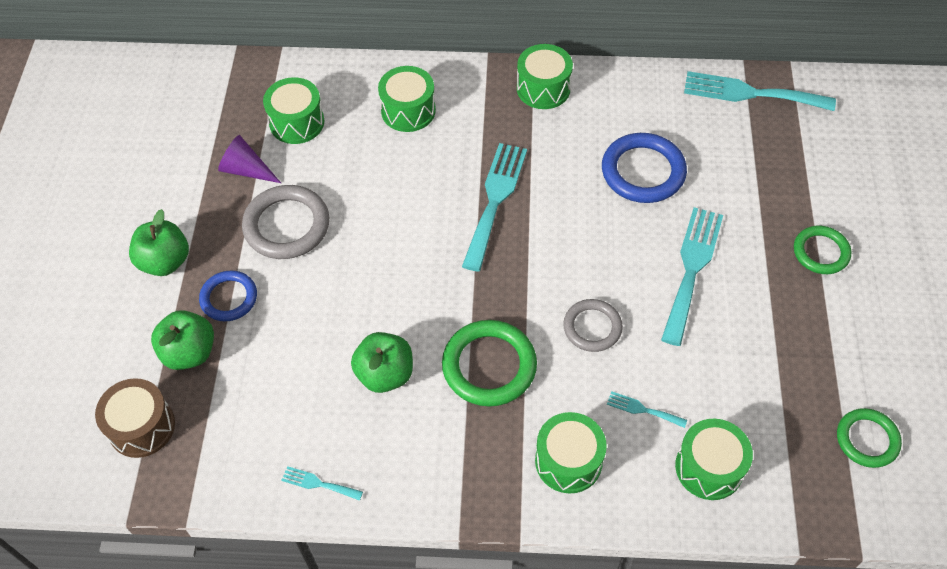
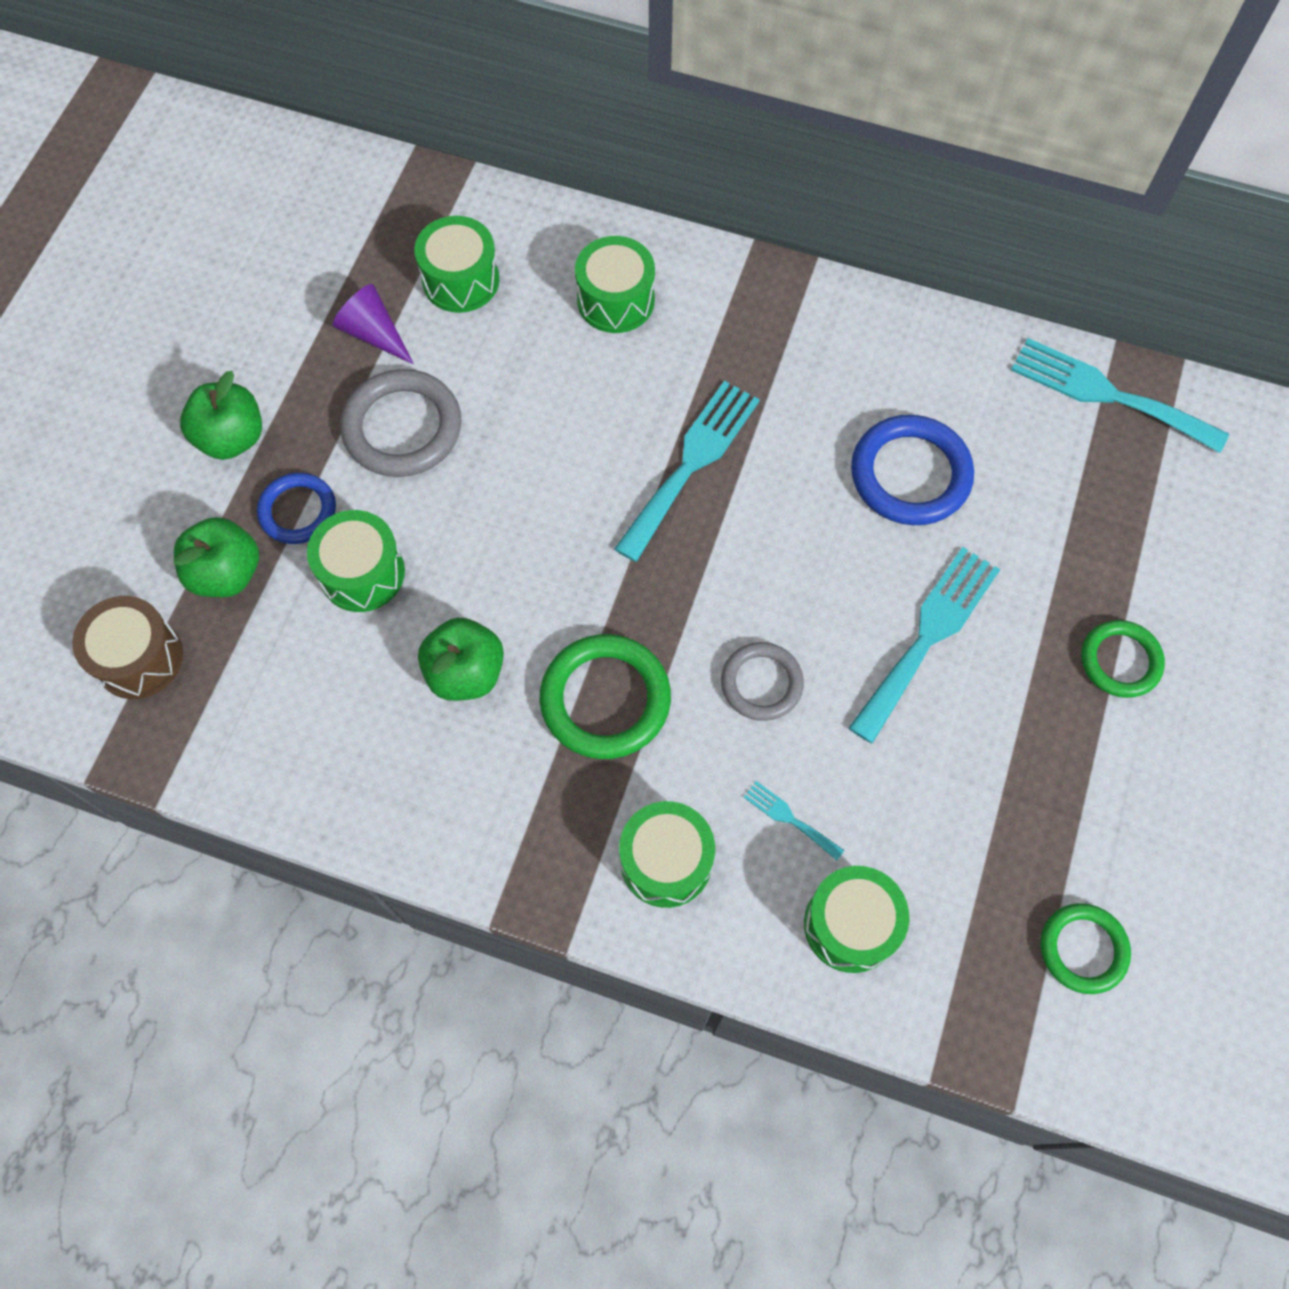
camera: 15 degrees right, 10 degrees up
turquoise fork [281,466,363,501] -> none
green drum [517,44,573,109] -> green drum moved to [307,510,405,612]

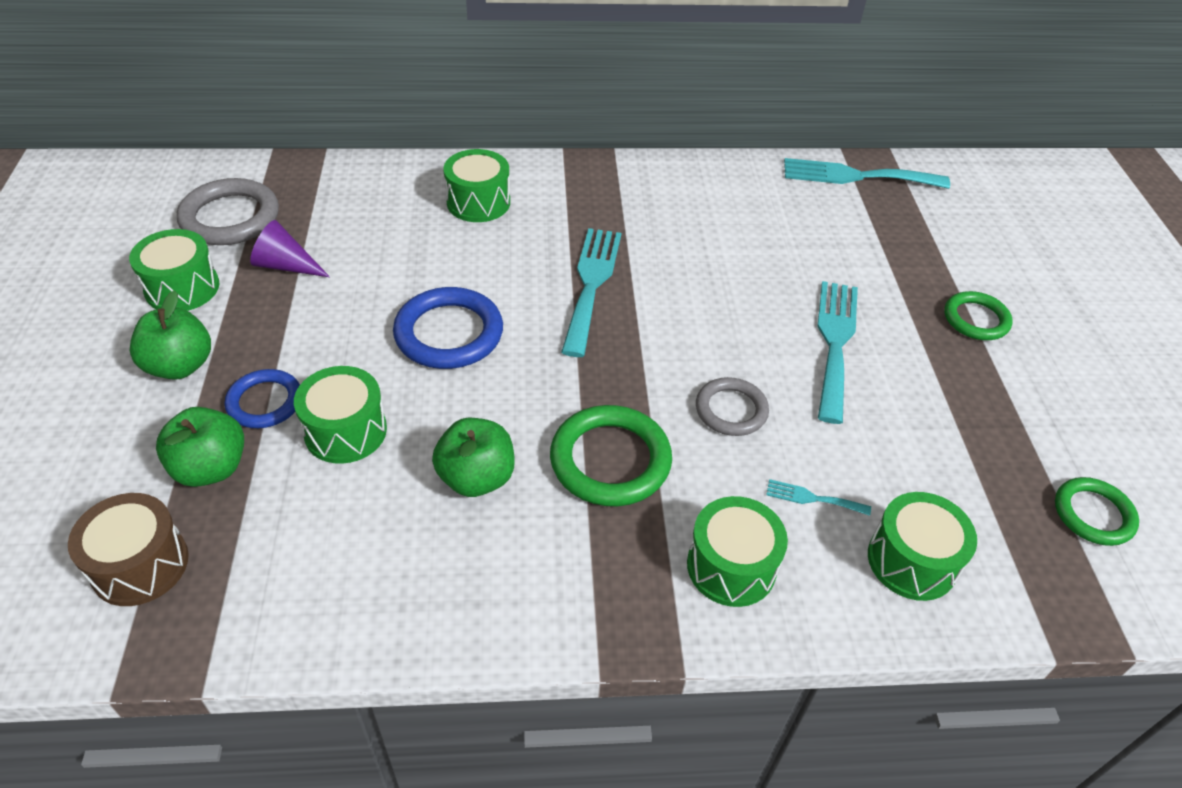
camera: 25 degrees left, 20 degrees down
grey ring [340,369,461,477] -> grey ring moved to [177,178,279,245]
green drum [414,216,500,313] -> green drum moved to [129,229,219,311]
blue ring [851,415,974,525] -> blue ring moved to [393,287,503,369]

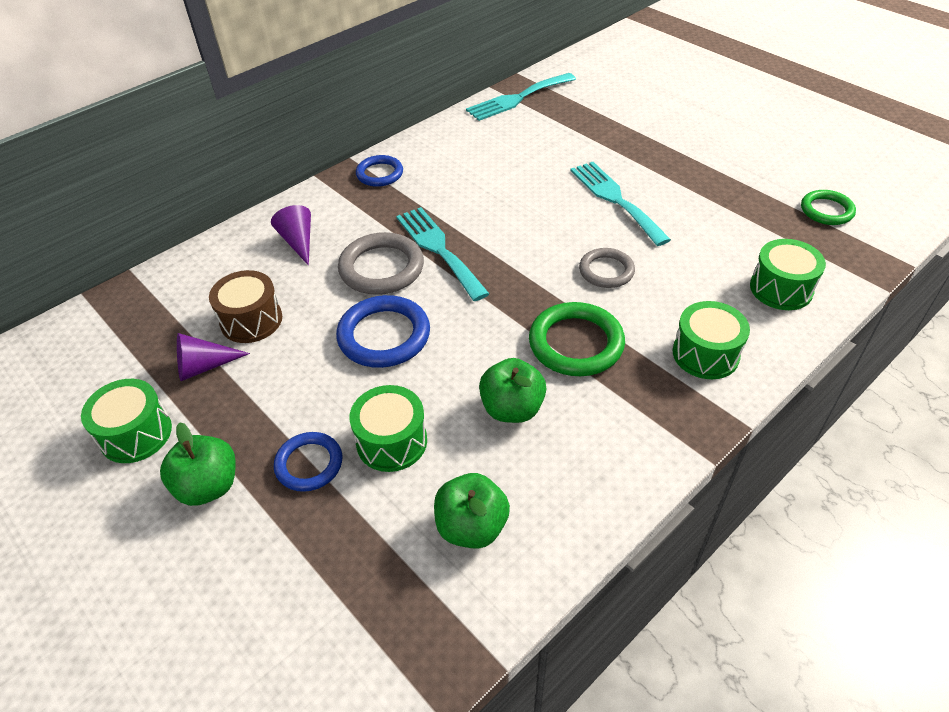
camera: 35 degrees left, 0 degrees up
brown drum [68,493,189,606] -> brown drum moved to [209,270,282,343]
green apple [156,407,244,487] -> green apple moved to [434,473,510,549]
grey ring [177,178,279,245] -> grey ring moved to [338,232,424,295]
green drum [443,149,510,222] -> purple cone [271,205,311,266]
turquoise fork [766,479,871,516] -> none
green ring [944,291,1012,340] -> none
none -> blue ring [356,155,403,187]

